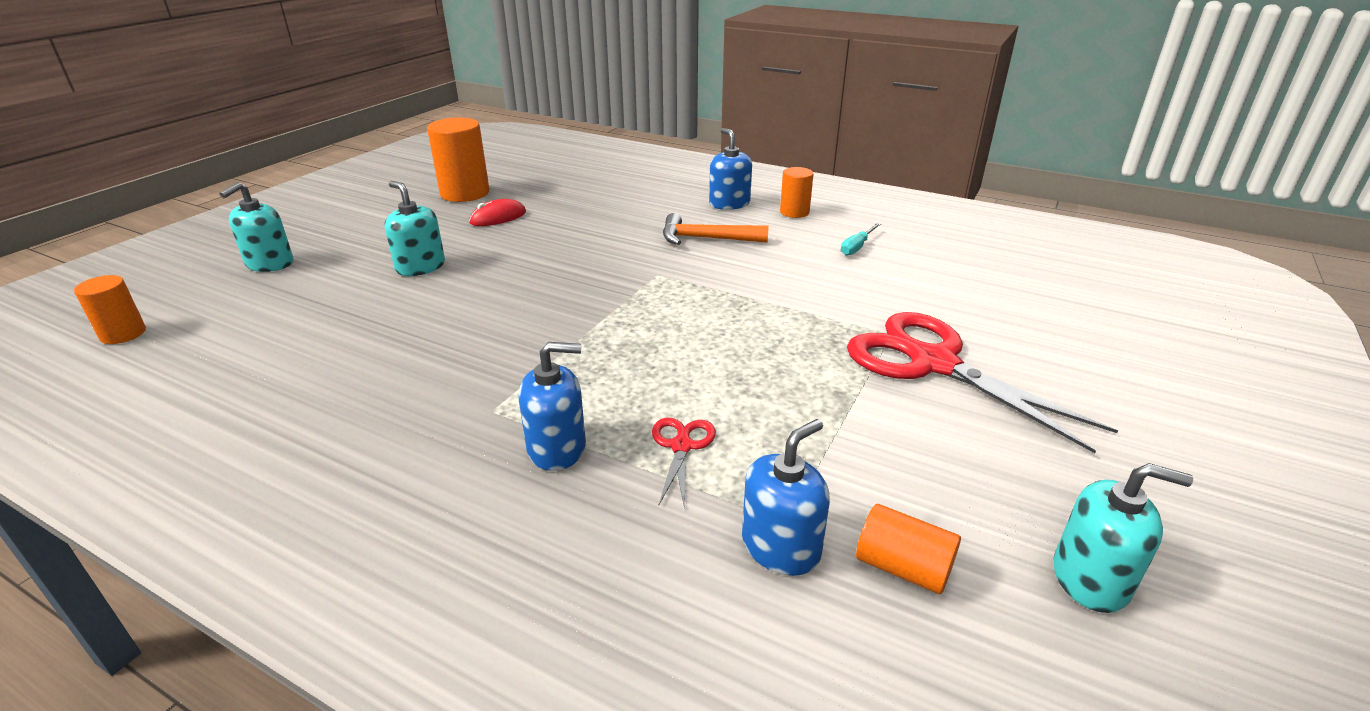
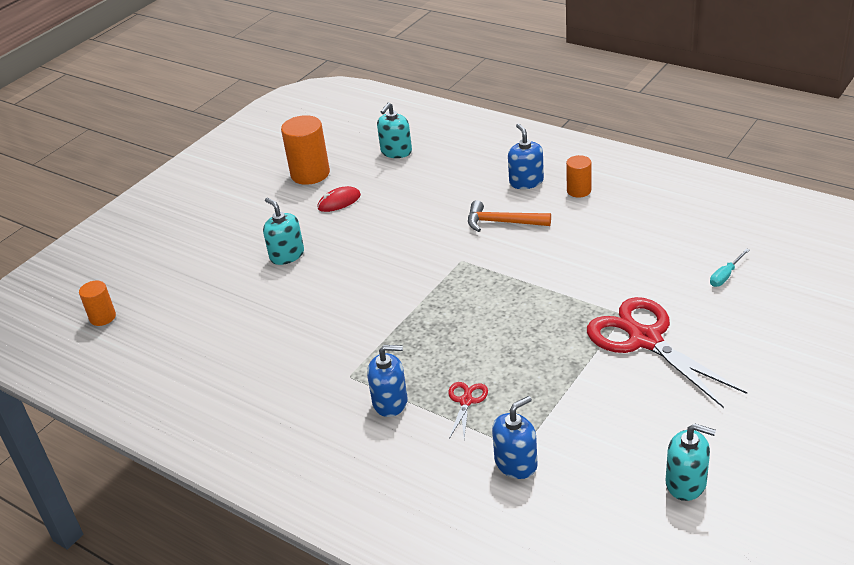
camera: 10 degrees right, 5 degrees up
turquoise soap dispenser [220,182,293,272] -> turquoise soap dispenser moved to [377,102,412,158]
turquoise screwdriver [841,223,881,256] -> turquoise screwdriver moved to [710,248,750,287]
orange cylinder [856,504,961,594] -> none

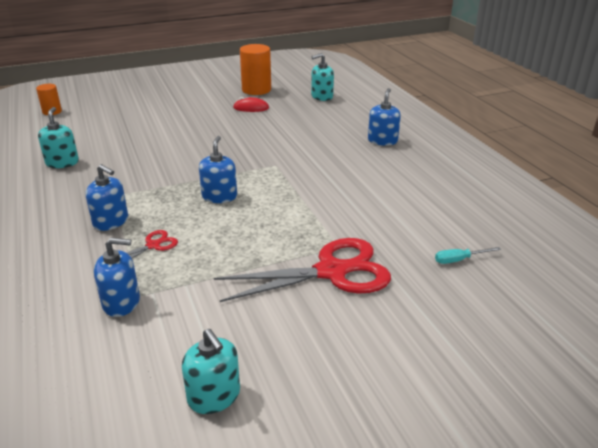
camera: 30 degrees right, 5 degrees down
turquoise soap dispenser [263,198,304,265] -> turquoise soap dispenser moved to [38,107,79,168]
orange hammer [468,200,551,232] -> none
orange cylinder [566,155,591,198] -> none
red scissors [587,297,747,408] -> red scissors turned 75 degrees clockwise [214,238,391,302]
none -> blue soap dispenser [199,136,237,203]

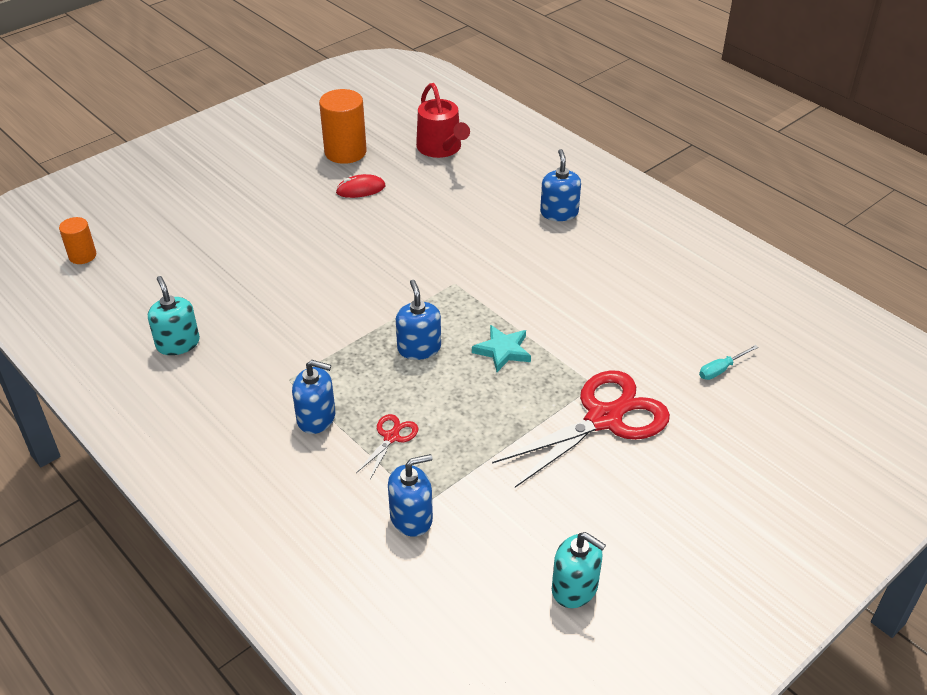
camera: 20 degrees left, 10 degrees up
turquoise soap dispenser [311,53,334,101] -> red watering can [416,83,470,158]
none -> turquoise star [472,325,531,372]

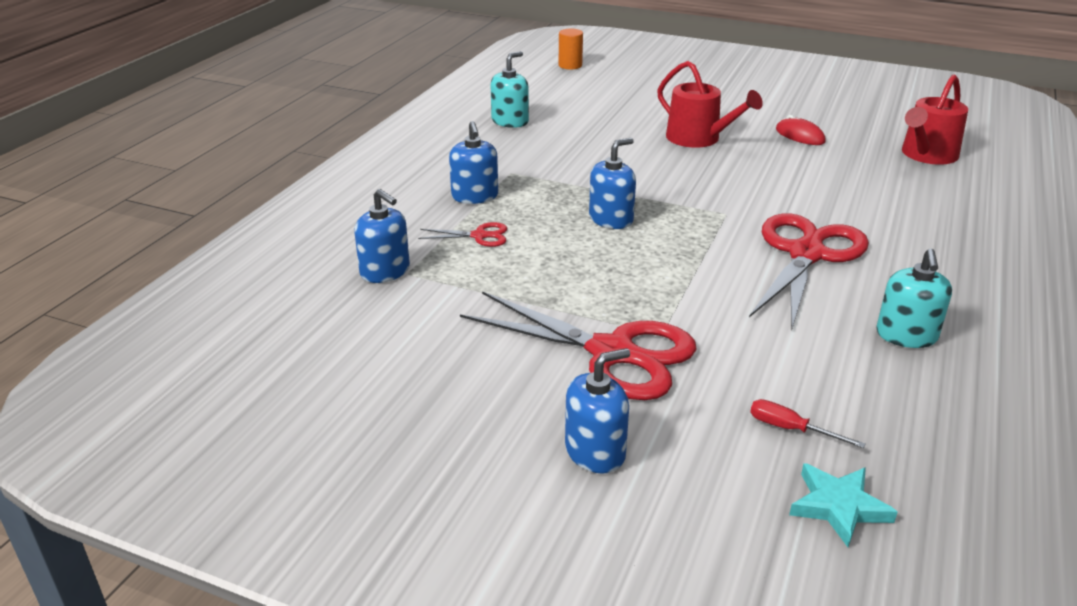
camera: 65 degrees right, 10 degrees down
orange cylinder [319,89,367,164] -> none
turquoise star [472,325,531,372] -> turquoise star moved to [789,463,898,547]
blue soap dispenser [540,149,581,221] -> blue soap dispenser moved to [565,348,630,474]
turquoise soap dispenser [552,532,606,608] -> turquoise soap dispenser moved to [877,249,952,348]
turquoise screwdriver [699,345,759,380] -> red screwdriver [750,399,866,448]
none -> red watering can [657,61,763,148]
none -> red scissors [749,213,869,330]

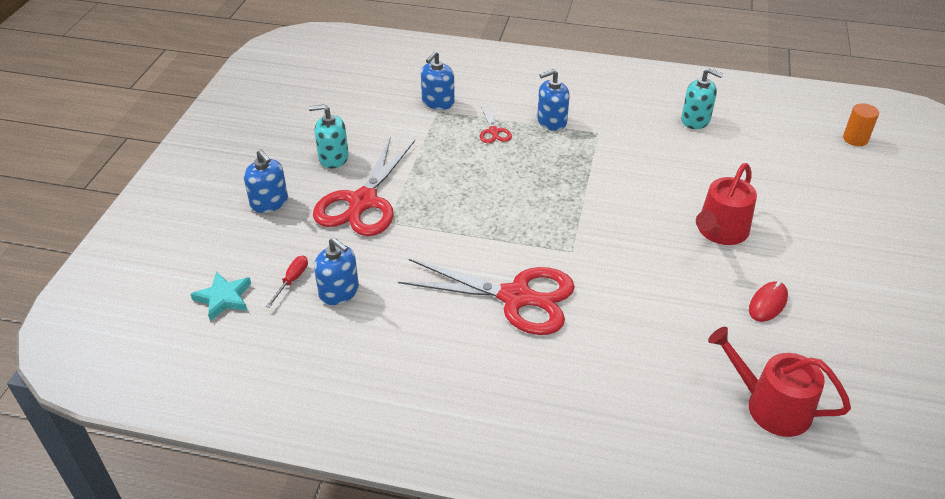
camera: 80 degrees right, 10 degrees up
blue soap dispenser [589,138,636,229] -> blue soap dispenser moved to [314,237,359,305]
turquoise soap dispenser [877,249,952,348] -> turquoise soap dispenser moved to [309,104,349,168]

